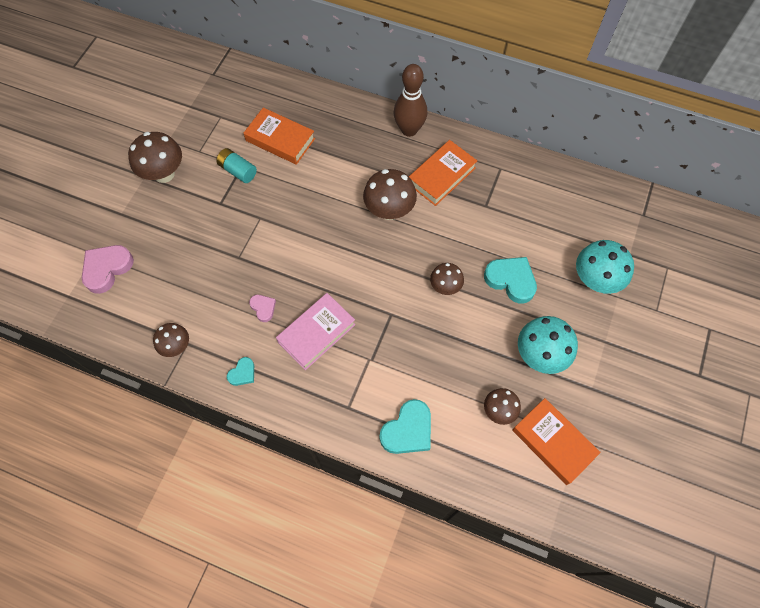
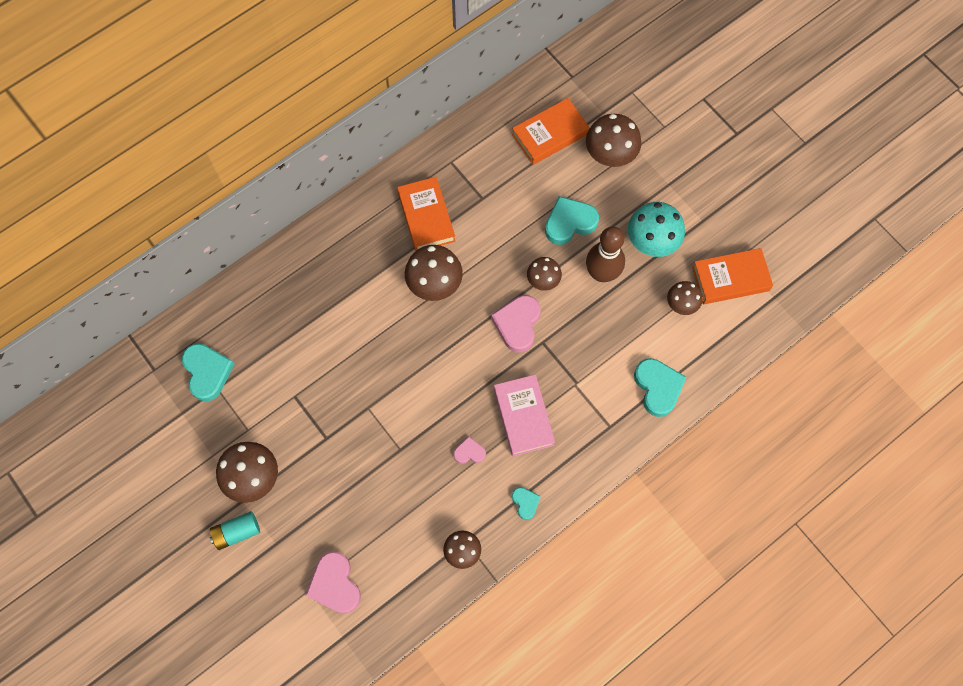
camera: 60 degrees left, 5 degrees up
turquoise battery [216,148,257,183] -> turquoise battery moved to [210,511,260,550]
orange book [244,108,315,165] -> orange book moved to [512,98,590,165]
brown bowling pin [394,64,427,137] -> brown bowling pin moved to [586,226,625,282]
turquoise mushroom [576,240,634,294] -> brown mushroom [586,114,641,167]
none -> turquoise heart [182,343,234,401]
none -> pink heart [491,295,541,352]

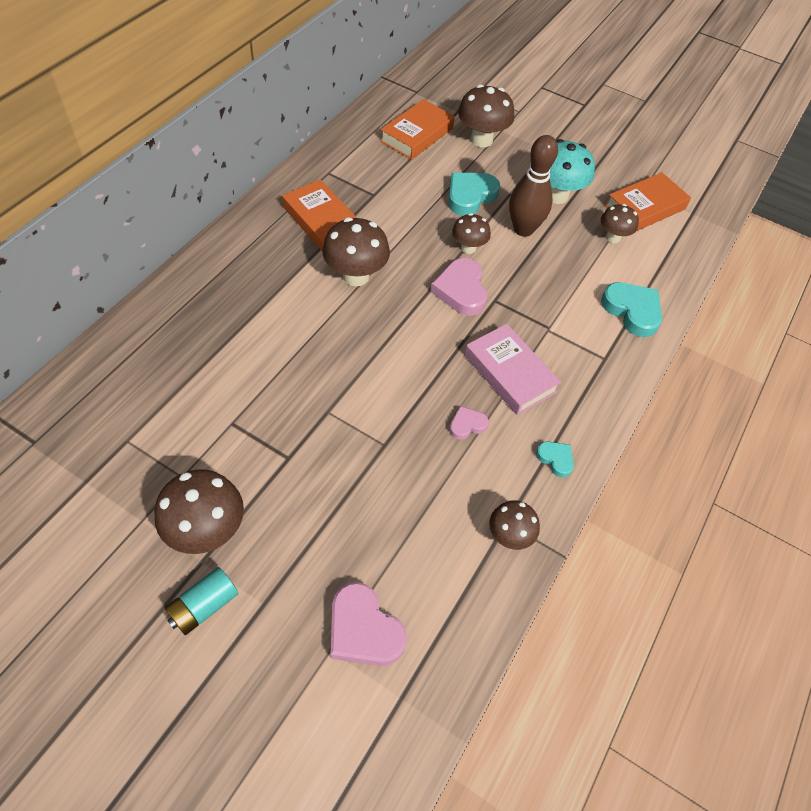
camera: 25 degrees left, 15 degrees down
turquoise heart [182,343,234,401] -> none

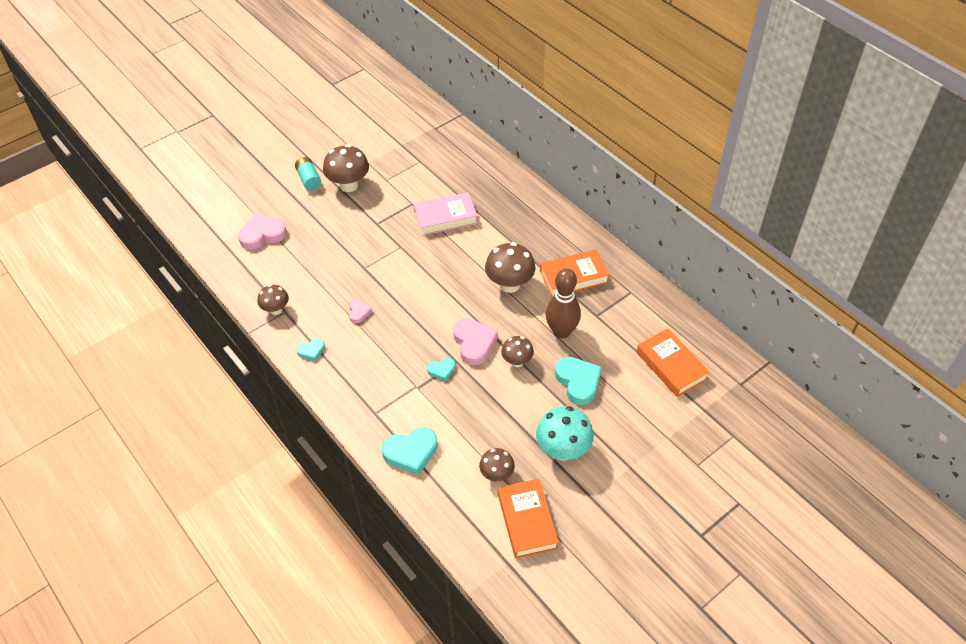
camera: 115 degrees right, 5 degrees down
pink heart [430,258,487,316] -> pink heart turned 60 degrees clockwise [453,318,498,365]
brown mushroom [458,84,514,147] -> none
pink book [465,324,561,415] -> pink book moved to [414,192,478,236]
brown bowling pin [509,135,558,237] -> brown bowling pin moved to [546,268,581,339]
none -> turquoise heart [427,358,456,381]

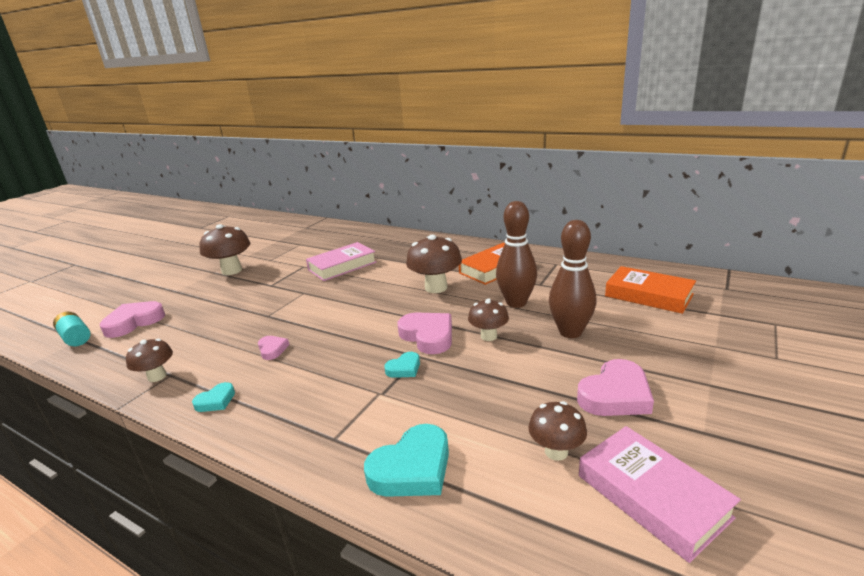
camera: 20 degrees left, 25 degrees down
turquoise battery [295,157,321,191] -> turquoise battery moved to [53,312,91,346]
orange book [498,479,559,559] -> pink book [579,426,741,563]
turquoise mushroom [536,406,594,461] -> pink heart [577,359,654,416]
turquoise heart [555,357,602,405] -> brown bowling pin [549,220,597,338]

